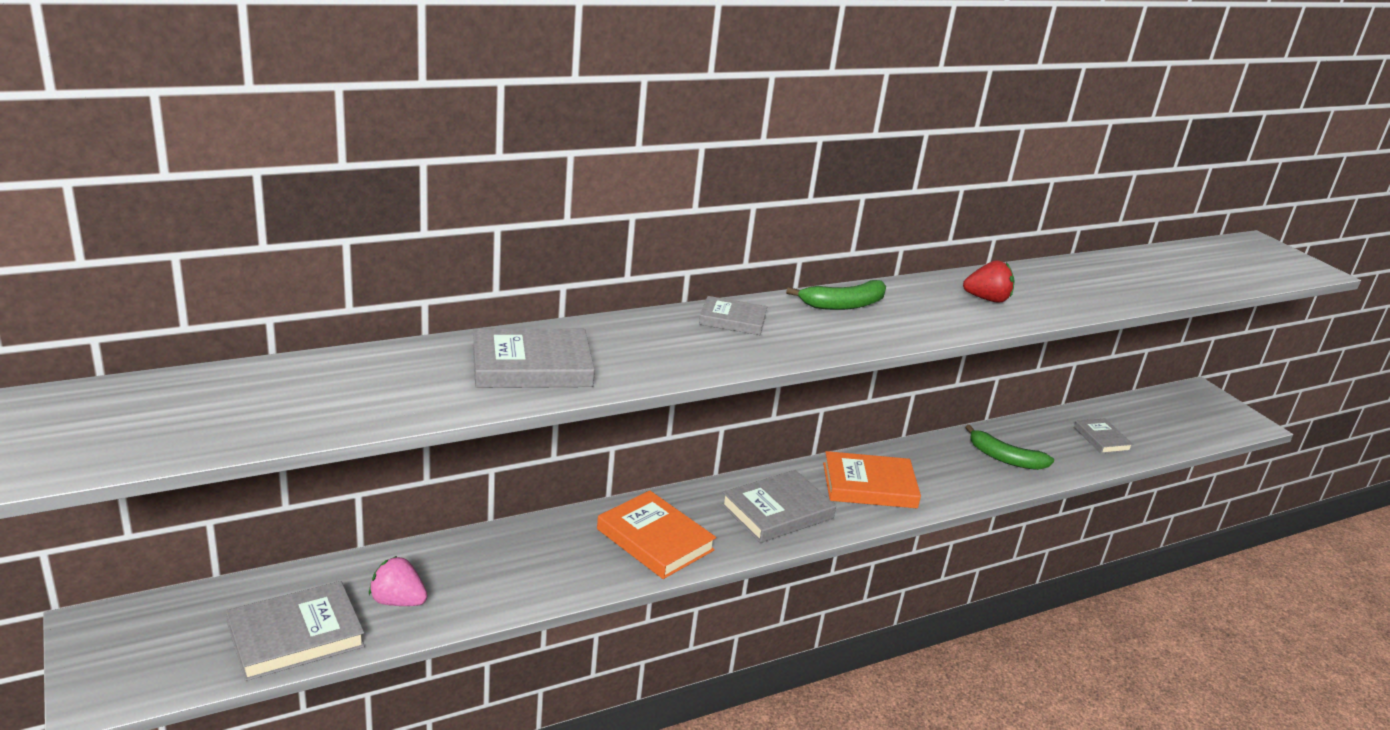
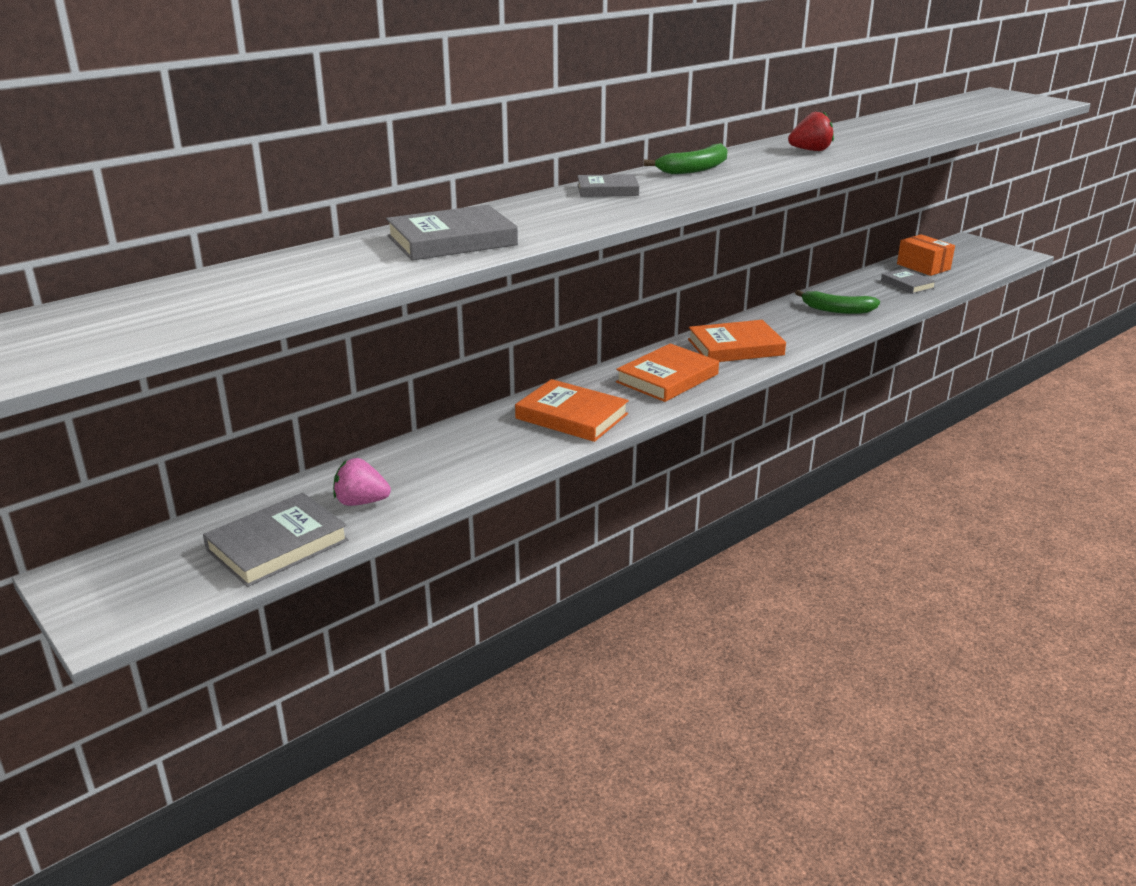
camera: 10 degrees left, 0 degrees up
grey book [721,470,836,543] -> orange book [616,343,719,402]
none -> orange box [897,234,955,276]

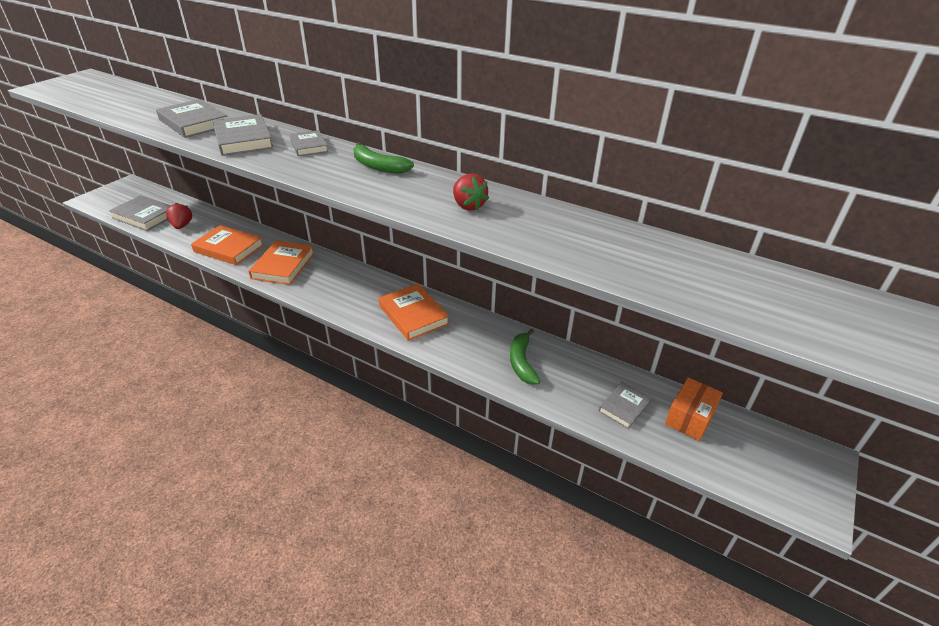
camera: 70 degrees right, 10 degrees up
pink strawberry [333,458,391,506] -> red strawberry [166,203,192,229]
orange book [616,343,719,402] -> orange book moved to [191,225,264,265]
none -> grey book [213,114,273,156]

